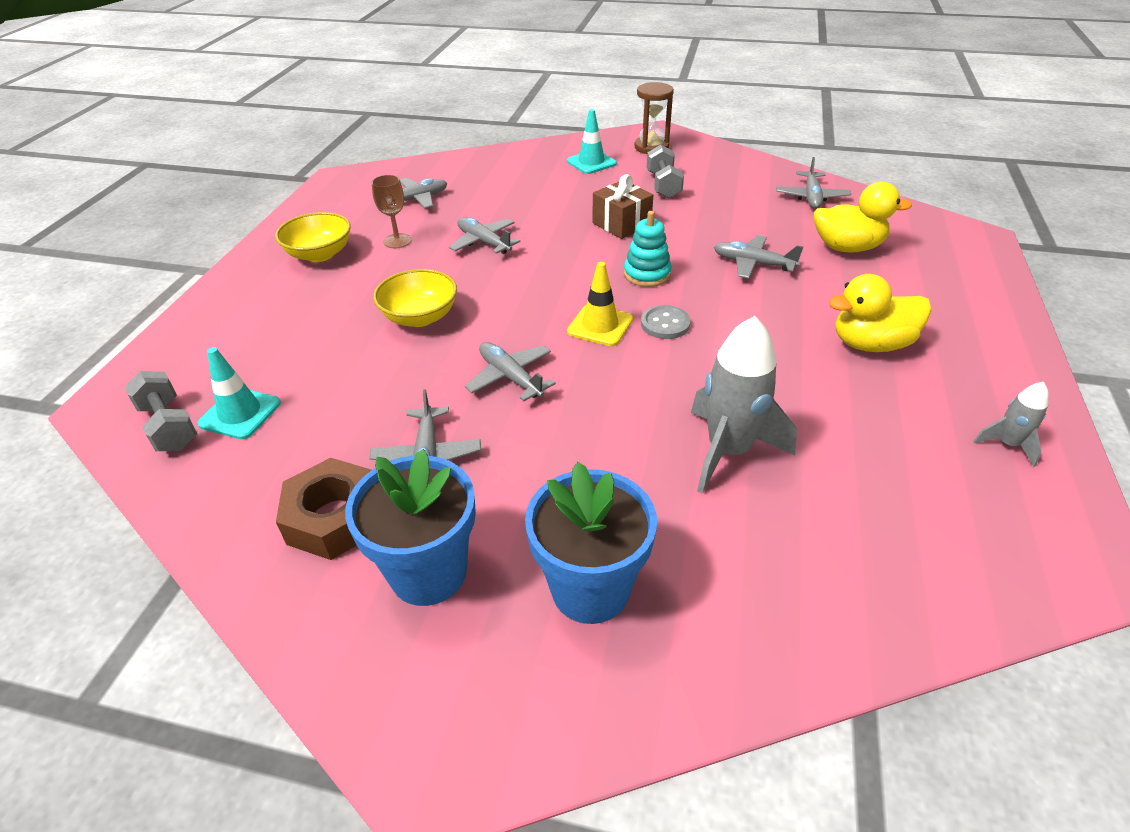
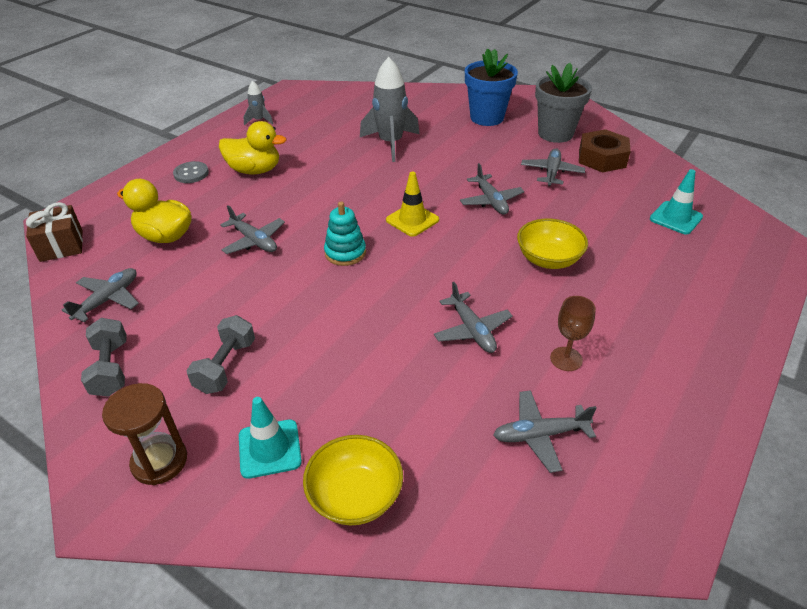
camera: 160 degrees left, 0 degrees up
grey dumbbell [124,371,197,451] -> grey dumbbell moved to [81,318,127,397]
yellow bowl [275,212,351,262] -> yellow bowl moved to [303,435,403,525]
blue flower pot [345,449,476,606] -> grey flower pot [535,63,592,143]
brown gift [593,174,653,239] -> brown gift moved to [26,202,83,262]
grey button [641,305,691,339] -> grey button moved to [173,161,209,183]

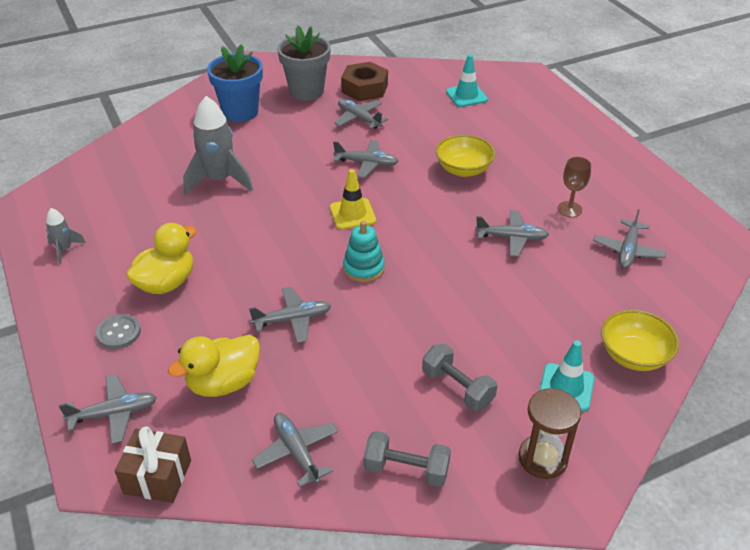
camera: 60 degrees left, 0 degrees up
none -> grey plane [59,375,157,444]

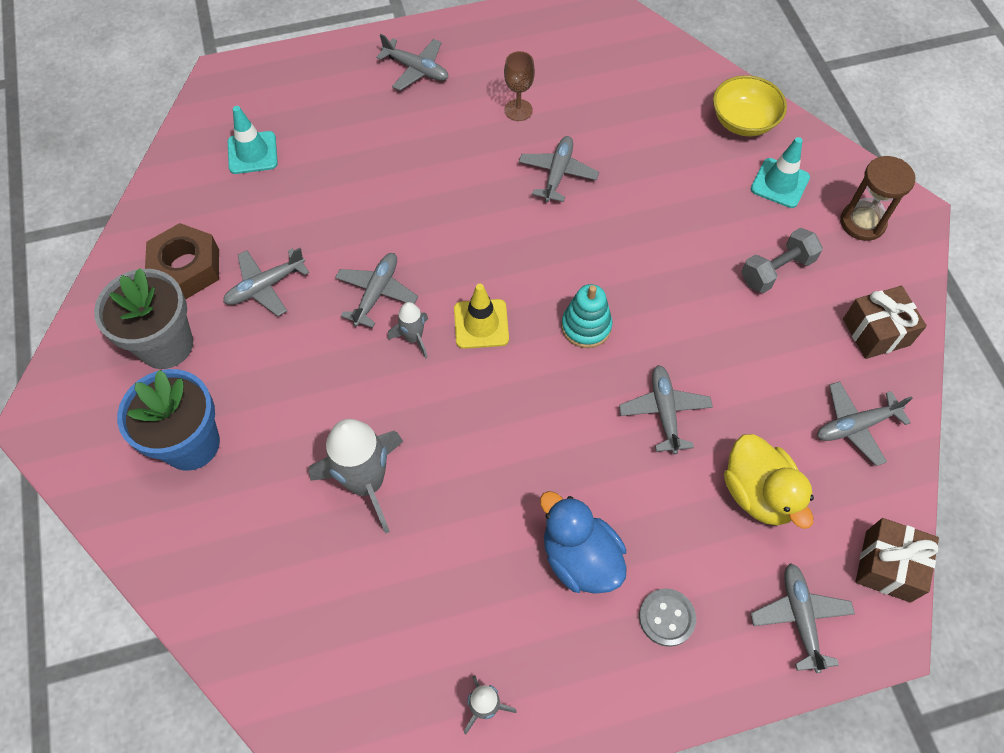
camera: 80 degrees left, 20 degrees up
yellow duck [126,223,197,294] -> blue duck [540,491,627,594]
grey dumbbell [363,431,451,487] -> brown gift [843,286,927,359]
yellow bowl [436,135,495,177] -> none
grey plane [593,209,667,269] -> grey plane moved to [376,34,448,91]
none -> grey rocket [388,302,428,359]

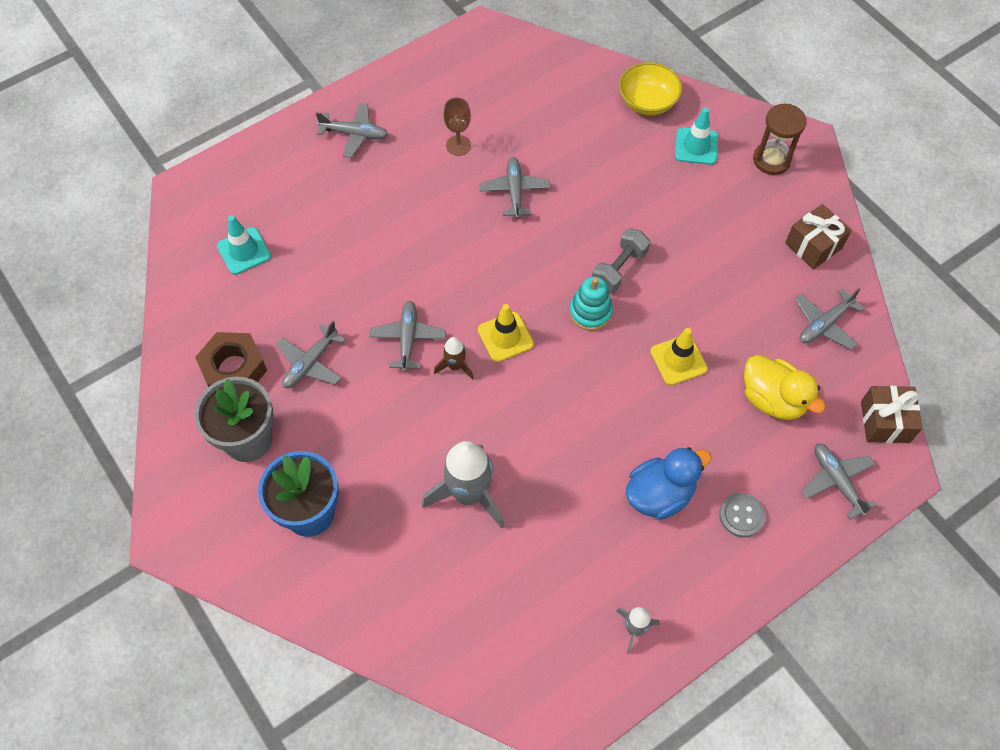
camera: 20 degrees left, 0 degrees up
grey rocket [388,302,428,359] -> brown rocket [434,337,474,380]
blue duck [540,491,627,594] -> blue duck turned 120 degrees clockwise [626,447,711,520]
grey plane [619,365,713,454] -> yellow traffic cone [650,328,708,385]
grey dumbbell [741,228,823,293] -> grey dumbbell moved to [592,228,650,293]

